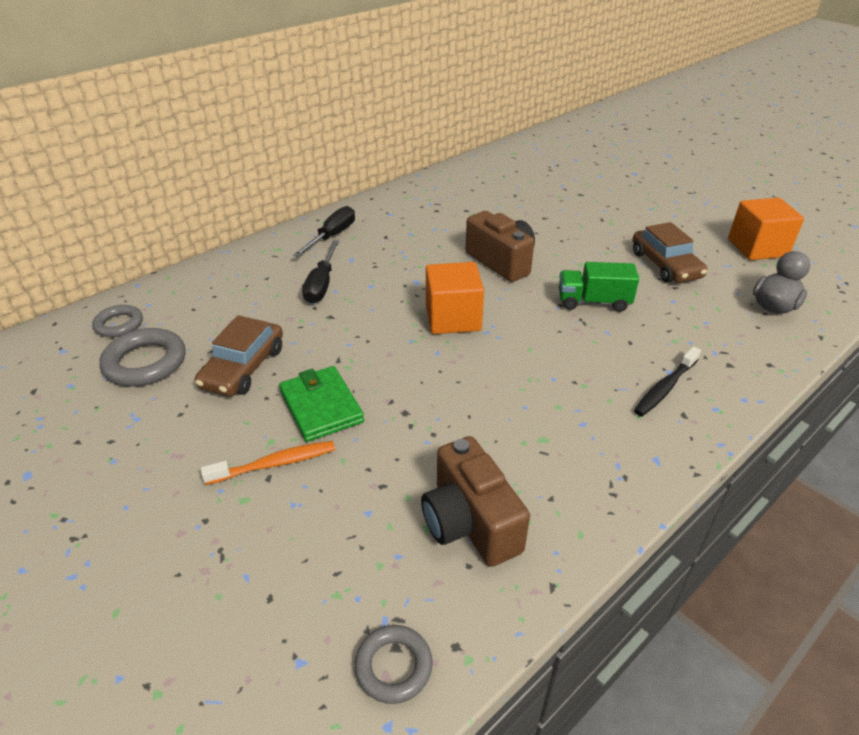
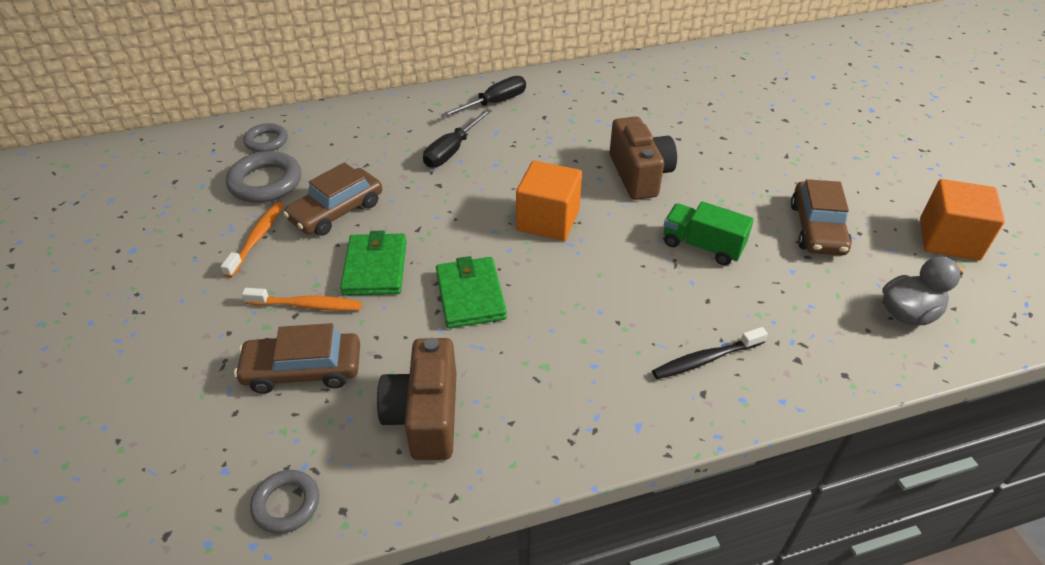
camera: 25 degrees right, 5 degrees up
none -> orange toothbrush [221,202,284,278]
none -> brown car [234,323,360,394]
none -> green wallet [436,256,507,328]

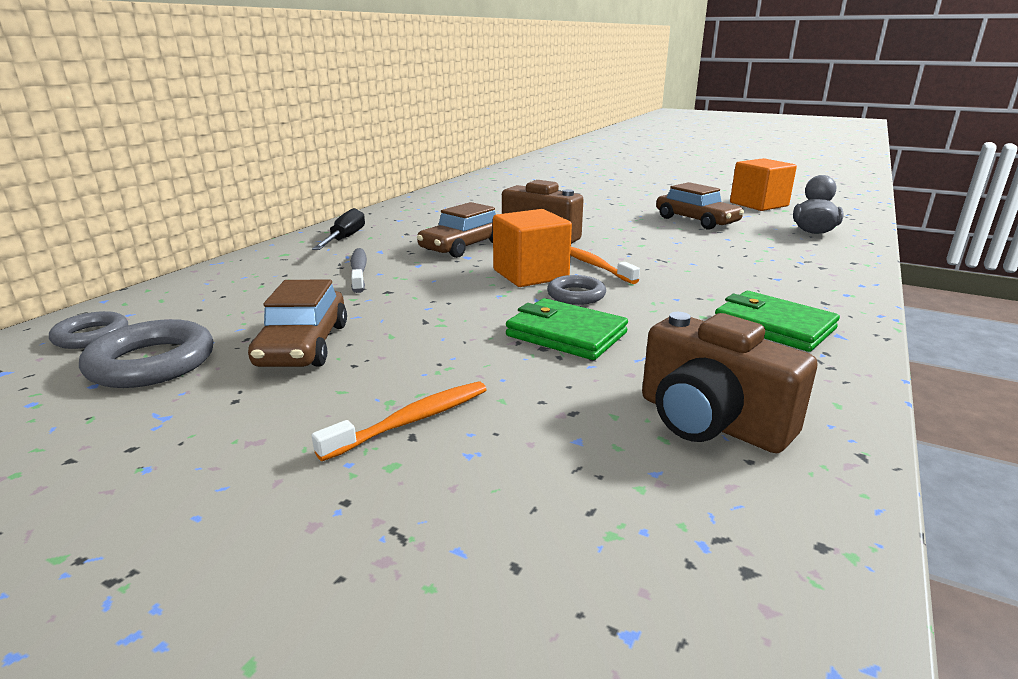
camera: 45 degrees left, 20 degrees down
orange toothbrush [221,202,284,278] -> orange toothbrush moved to [570,247,640,284]
brown car [234,323,360,394] -> brown car moved to [417,202,496,258]
grey ring [250,470,319,534] -> grey ring moved to [547,275,606,305]
green wallet [340,231,407,296] -> green wallet moved to [715,291,840,352]
black screwdriver [423,109,492,168] -> grey toothbrush [351,248,367,293]
black toothbrush [652,327,768,379] -> none
green truck [664,201,754,265] -> none

